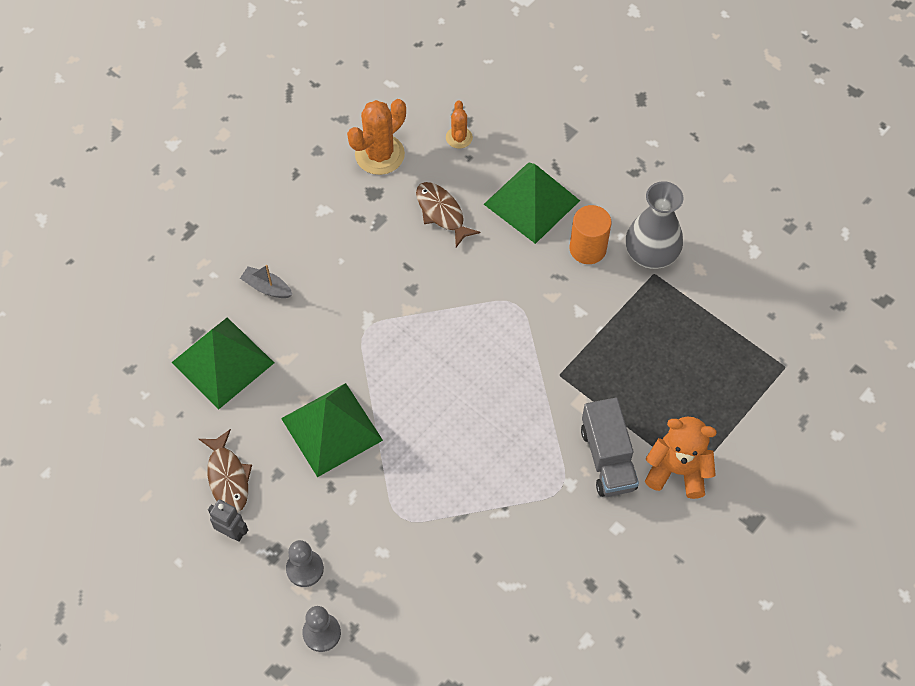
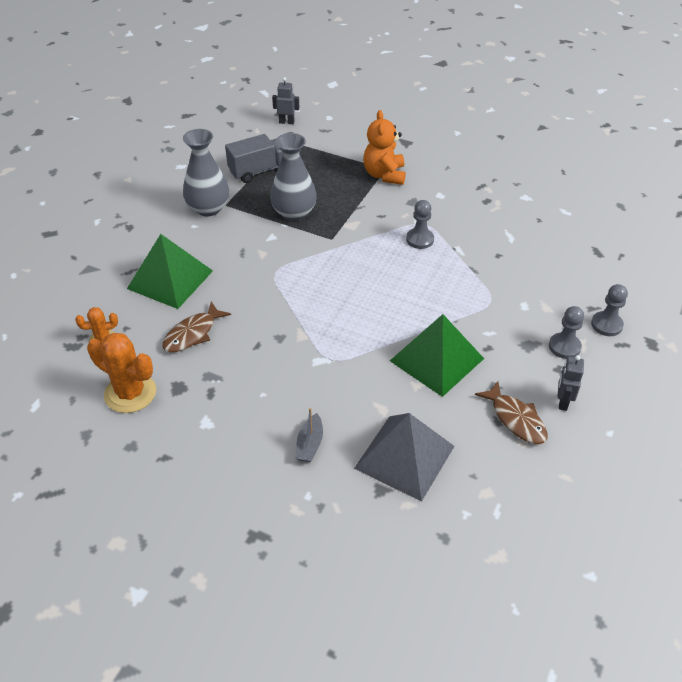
camera: 105 degrees left, 15 degrees down
green pyramid [172,317,274,409] -> grey pyramid [354,413,454,502]
brown fish [199,429,252,513] -> brown fish turned 90 degrees clockwise [475,381,548,444]
orange cylinder [570,205,612,264] -> none
grey truck [581,398,639,497] -> grey truck moved to [225,134,283,183]
none -> grey vase [270,133,317,221]
none -> grey robot [272,77,300,124]
none -> grey pawn [406,200,434,249]

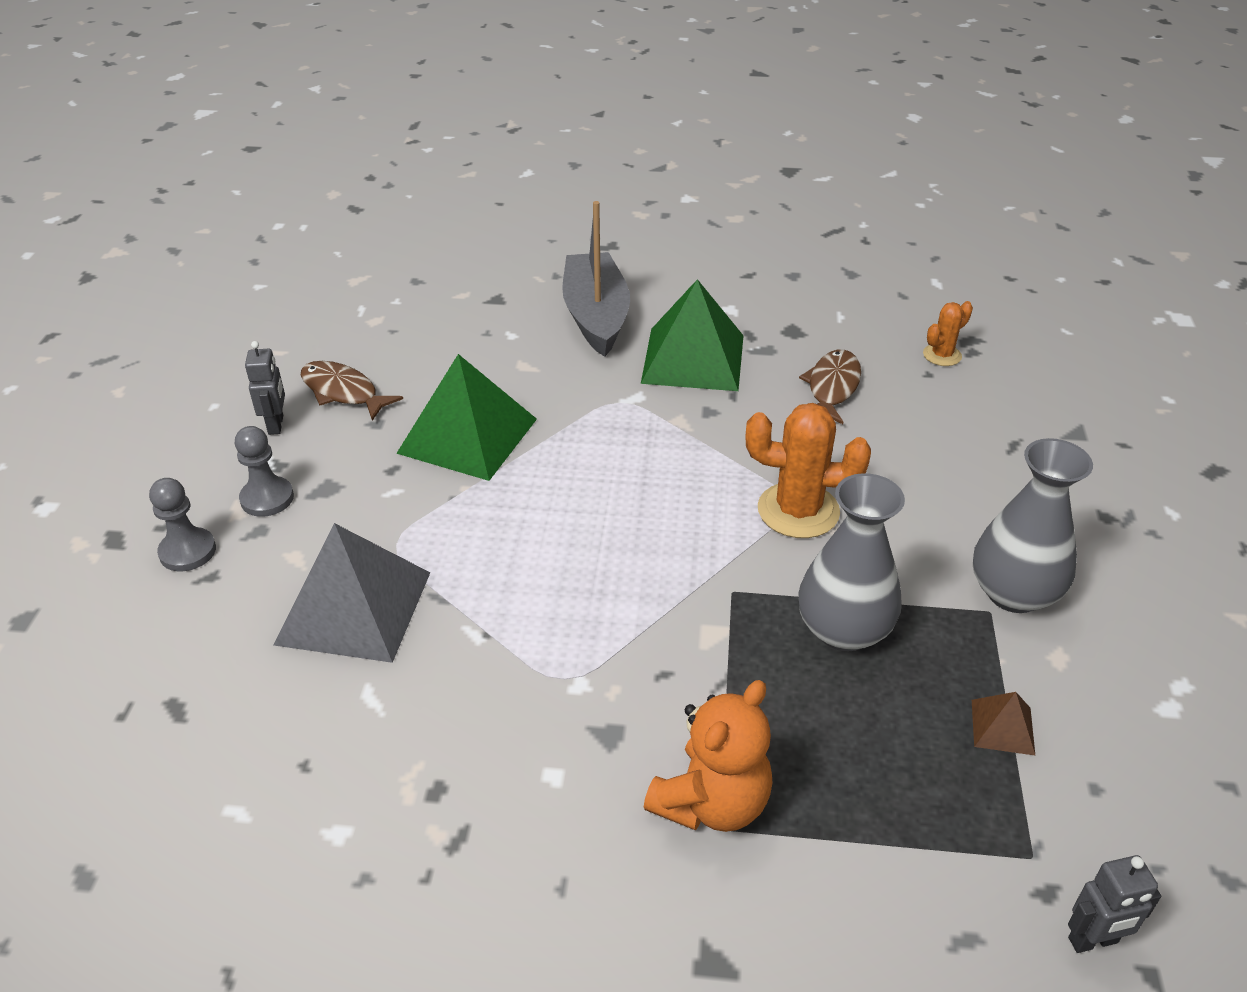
camera: 160 degrees right, 5 degrees down
orange cactus [87,333,156,413] -> orange cactus moved to [745,403,871,538]
green pyramid [127,234,213,309] -> green pyramid moved to [641,279,744,391]
grey truck [225,134,283,183] -> brown pyramid [972,692,1035,755]
grey boat [295,408,323,462] -> grey boat [562,201,630,357], size x2.18
grey pyramid [354,413,454,502] -> grey pyramid moved to [273,523,430,663]
orange teddy bear [363,110,406,185] -> orange teddy bear turned 60 degrees clockwise [644,680,773,832]
grey pawn [406,200,434,249] -> none

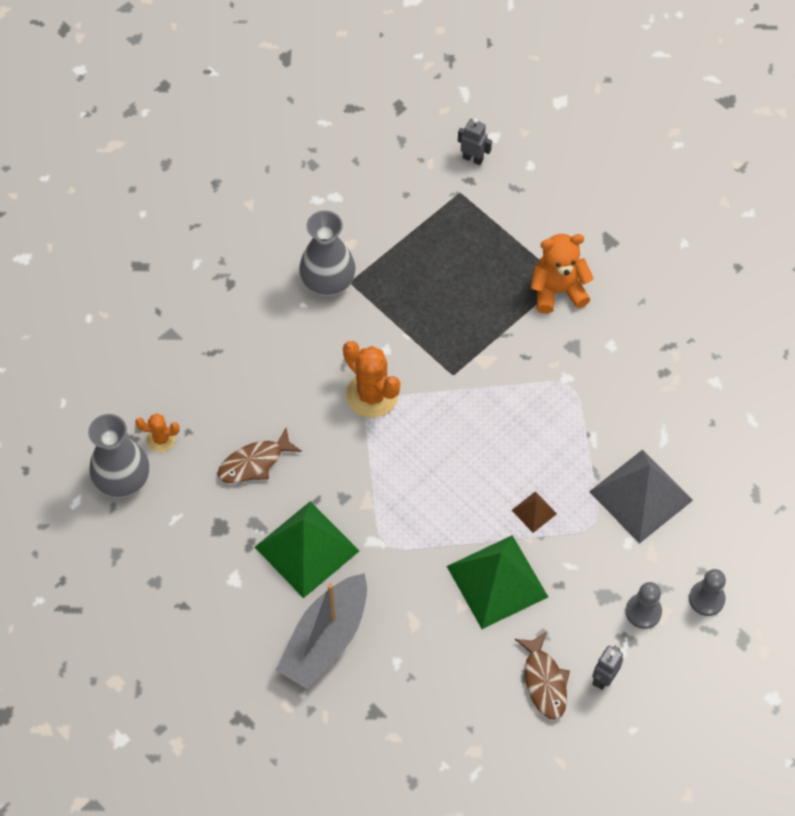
camera: 140 degrees left, 20 degrees up
grey vase [798,473,905,651] -> grey vase moved to [88,414,149,498]
brown pyramid [972,692,1035,755] -> brown pyramid moved to [512,491,557,533]

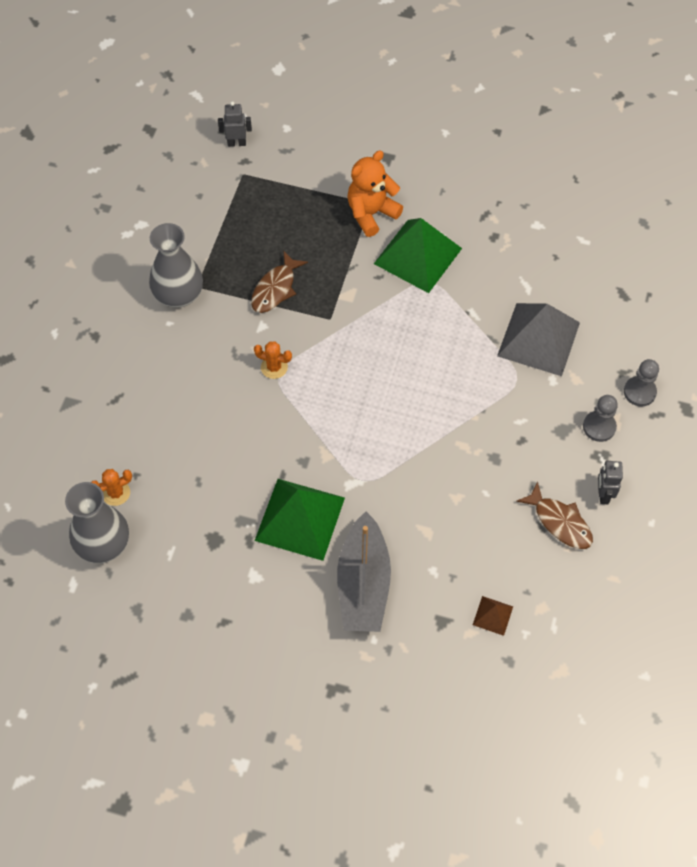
camera: 30 degrees left, 0 degrees up
brown fish [217,428,302,483] -> brown fish moved to [251,251,308,313]
orange cactus [343,341,400,418] -> orange cactus [254,341,292,379], size x0.55
green pyramid [447,535,548,629] -> green pyramid moved to [374,218,462,293]
brown pyramid [512,491,557,533] -> brown pyramid moved to [473,596,513,636]

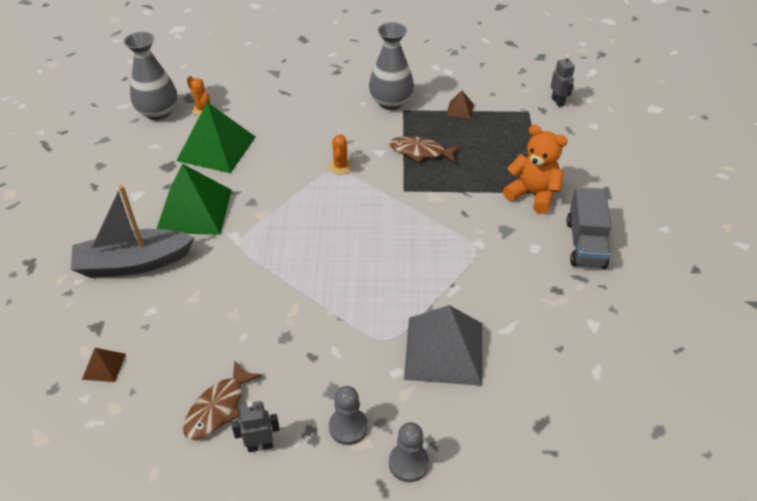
camera: 75 degrees right, 15 degrees down
green pyramid [374,218,462,293] -> green pyramid moved to [176,102,255,173]
none -> brown pyramid [446,91,474,119]
none -> grey truck [567,187,611,269]

